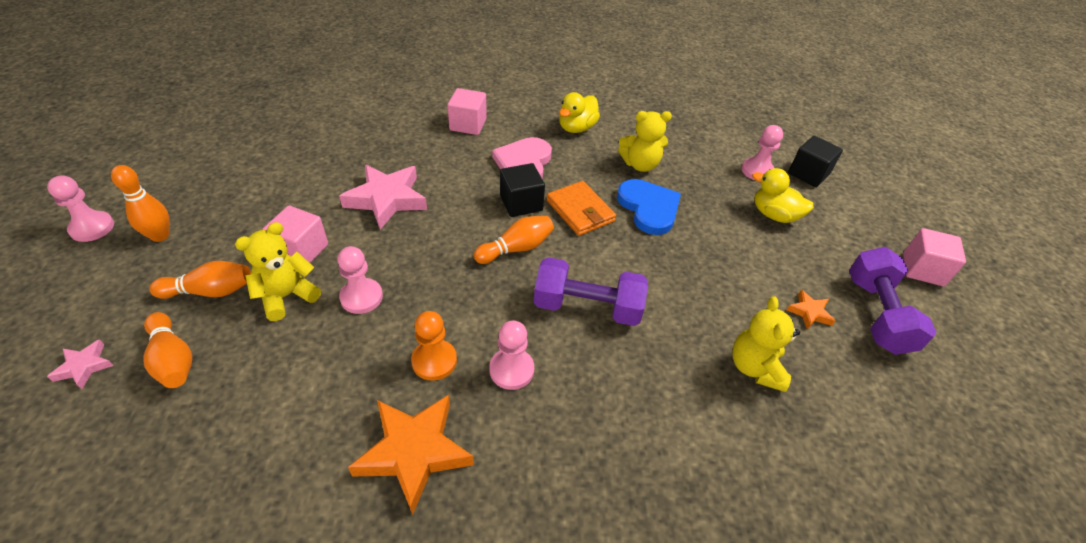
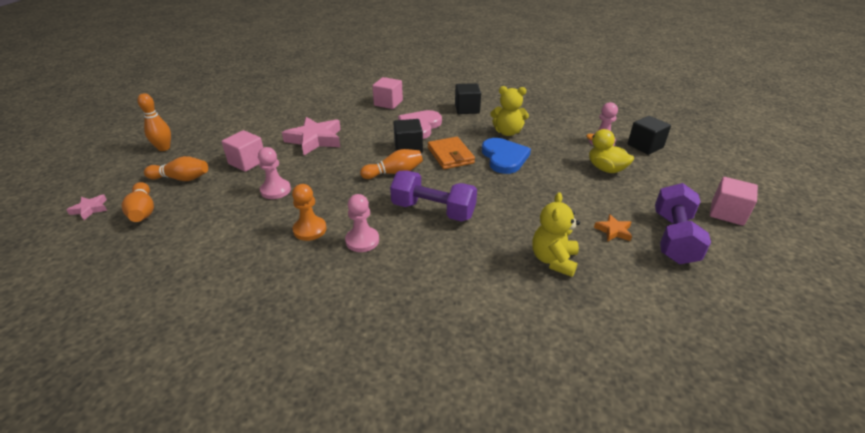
camera: 15 degrees right, 10 degrees down
pink pawn [47,175,114,242] -> none
yellow teddy bear [235,222,321,321] -> none
orange star [348,395,474,515] -> none
yellow duck [559,92,600,133] -> black cube [455,83,481,114]

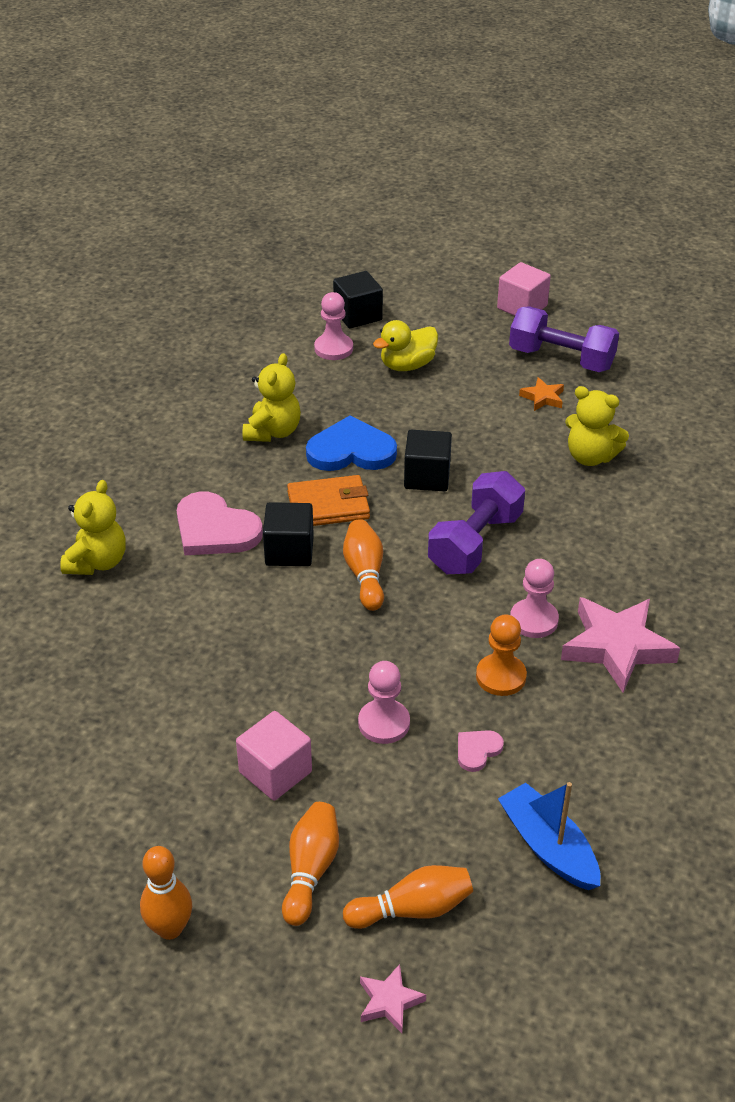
camera: 80 degrees left, 5 degrees up
pink star [282,117,341,155] -> pink star moved to [561,597,680,693]
pink cube [372,77,403,109] -> yellow teddy bear [60,480,126,575]
black cube [455,83,481,114] -> black cube moved to [404,430,452,491]
none -> pink heart [458,730,504,772]
none -> blue boat [498,782,600,890]

